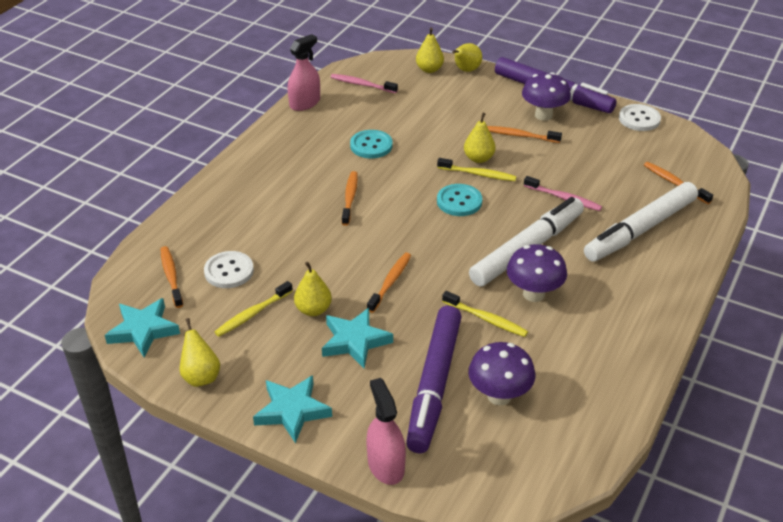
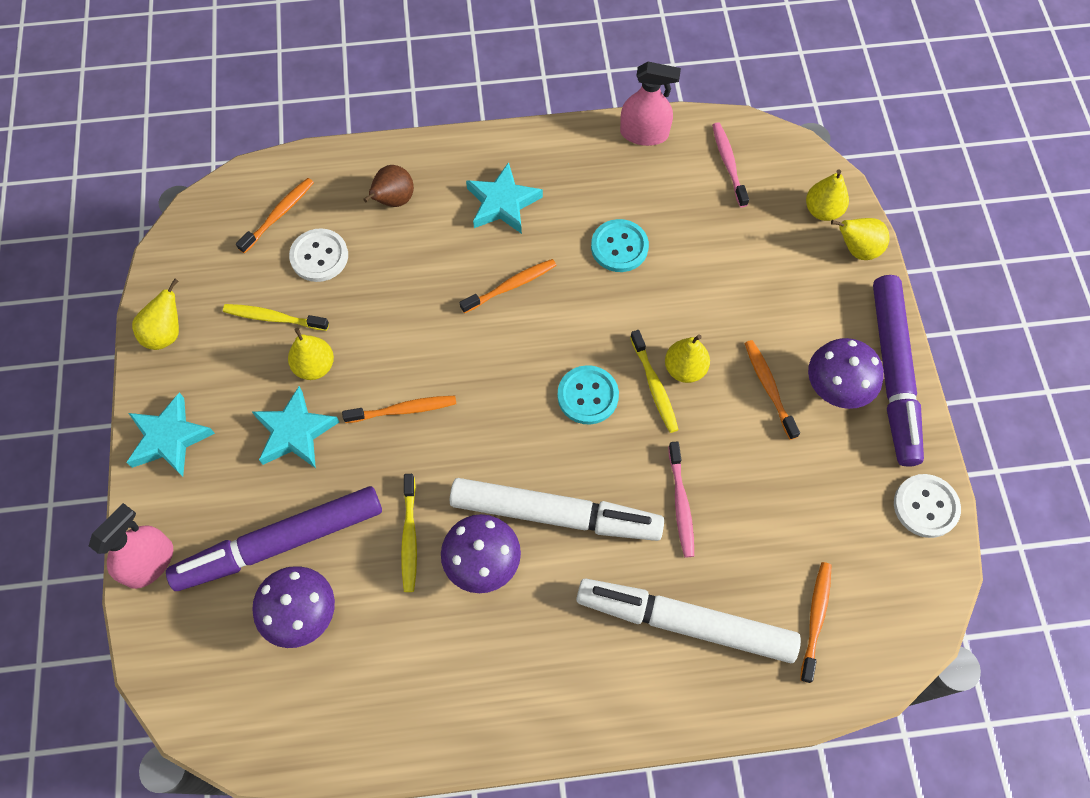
camera: 55 degrees right, 25 degrees up
turquoise star [105,298,180,357] -> turquoise star moved to [466,162,543,234]
none -> brown pear [363,165,414,207]

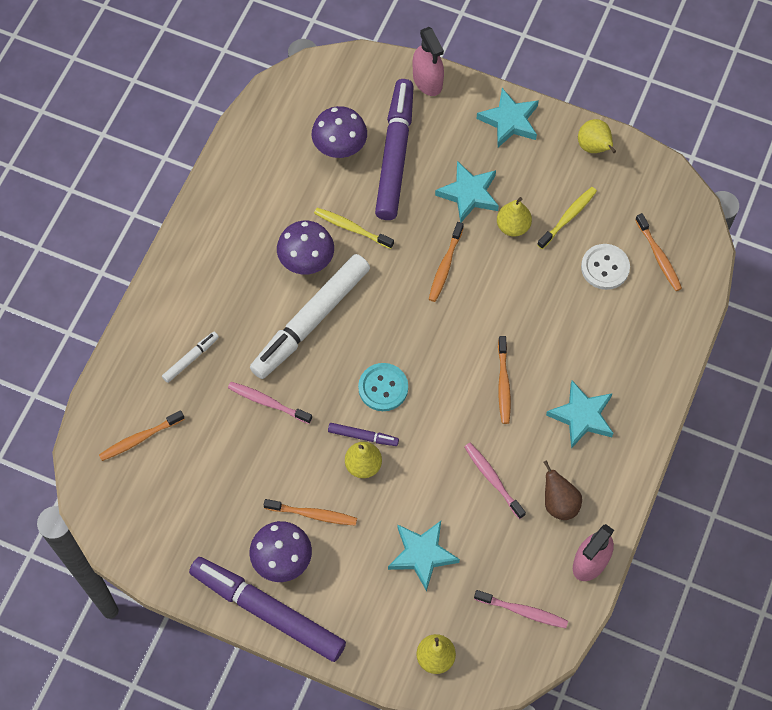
camera: 120 degrees right, 0 degrees up
brown pear [363,165,414,207] -> brown pear moved to [543,460,582,520]
white marker [576,578,801,663] -> white marker [162,332,219,383], size x0.43
turquoise button [591,219,649,272] -> pink toothbrush [464,443,526,519]
yellow toothbrush [630,330,679,433] -> purple marker [328,423,399,446]
orange toothbrush [800,562,831,683] -> orange toothbrush turned 105 degrees clockwise [99,410,184,461]
yellow pear [831,218,890,260] -> none
white button [894,474,961,538] -> none
none -> turquoise star [388,521,460,591]

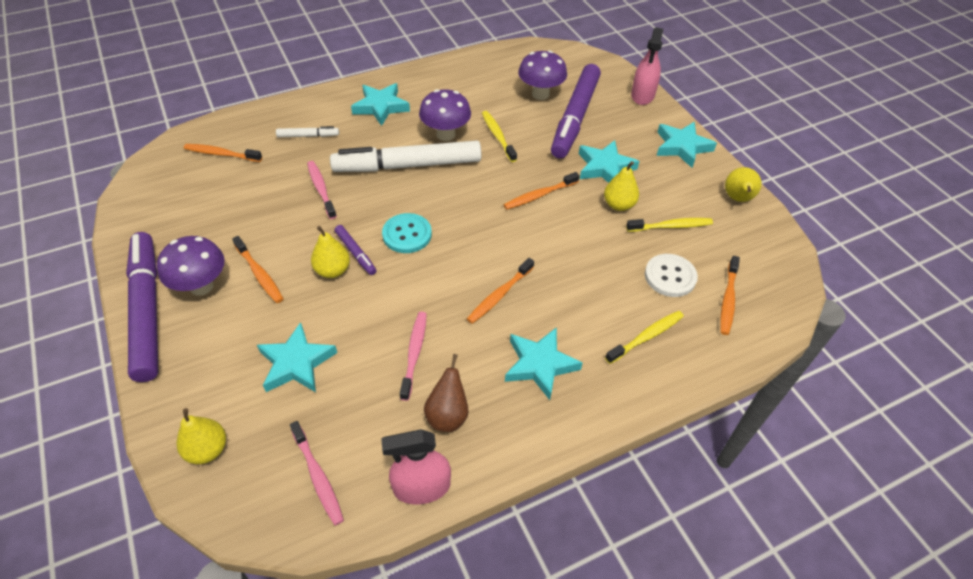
camera: 40 degrees right, 15 degrees down
purple marker [375,79,414,220] -> purple marker turned 150 degrees clockwise [551,64,601,159]
none -> turquoise star [351,83,410,126]
none -> yellow toothbrush [605,311,684,364]

